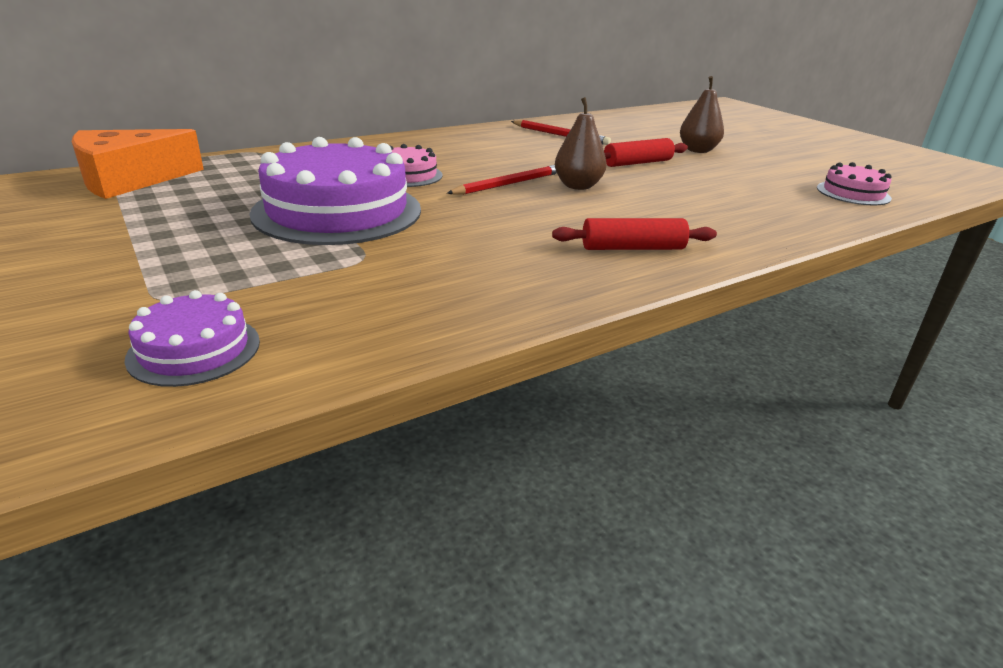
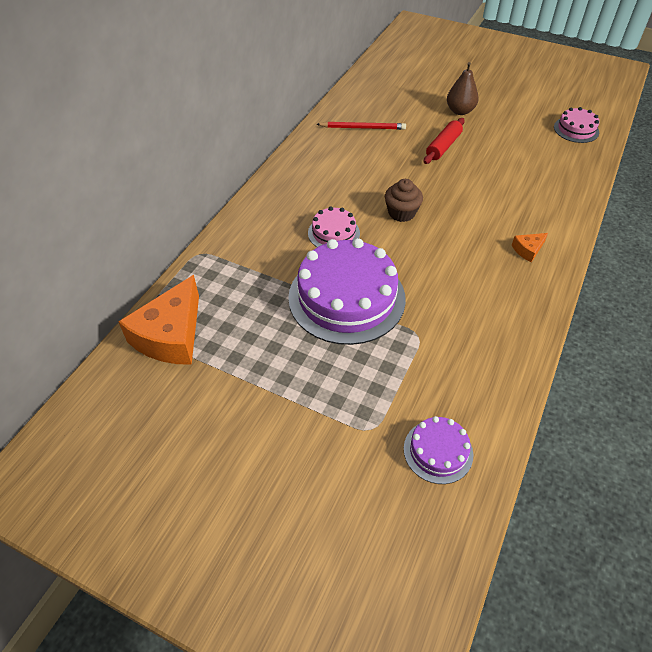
camera: 30 degrees left, 20 degrees up
red pencil [447,165,557,195] -> brown cupcake [385,179,423,222]
red rolling pin [552,218,717,250] -> orange cheese [512,233,548,262]
brown pear [555,97,607,190] -> none

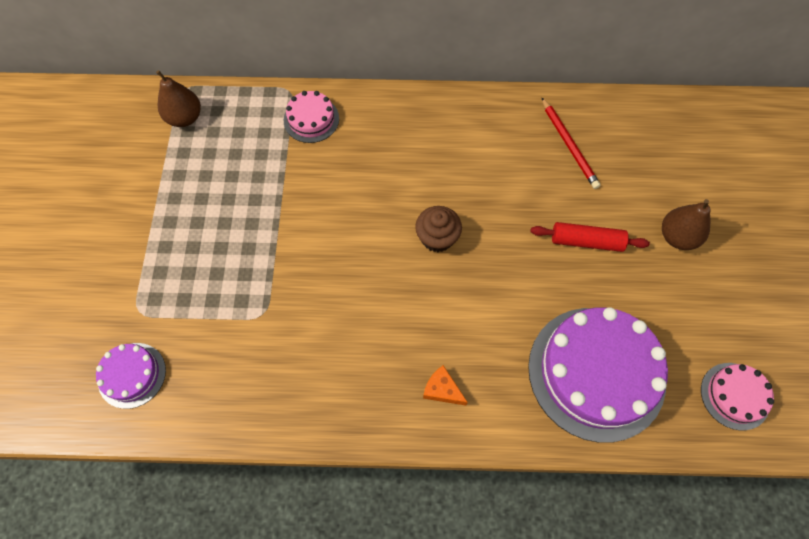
camera: 65 degrees right, 15 degrees up
orange cheese [118,275,199,365] -> brown pear [156,70,201,127]
purple cake [288,238,406,345] -> purple cake moved to [528,307,668,443]
pink cake [308,207,360,247] -> pink cake moved to [284,91,339,143]

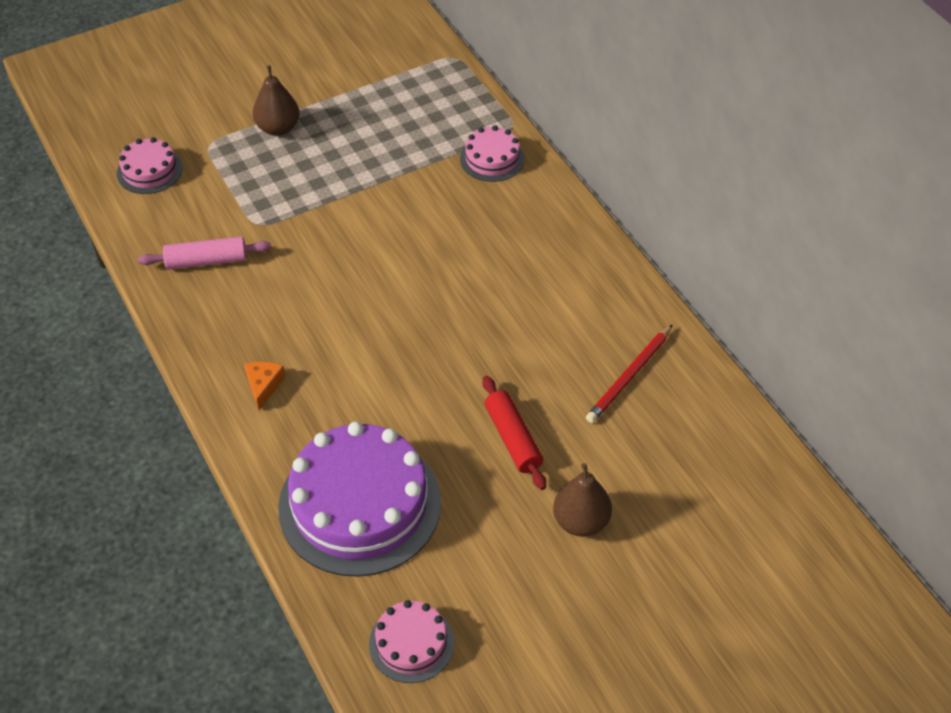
camera: 60 degrees right, 15 degrees down
purple cake [96,343,166,409] -> pink cake [117,137,183,194]
brown pear [156,70,201,127] -> brown pear moved to [253,65,299,136]
brown cupcake [415,206,462,252] -> none
none -> pink rolling pin [138,237,271,270]

